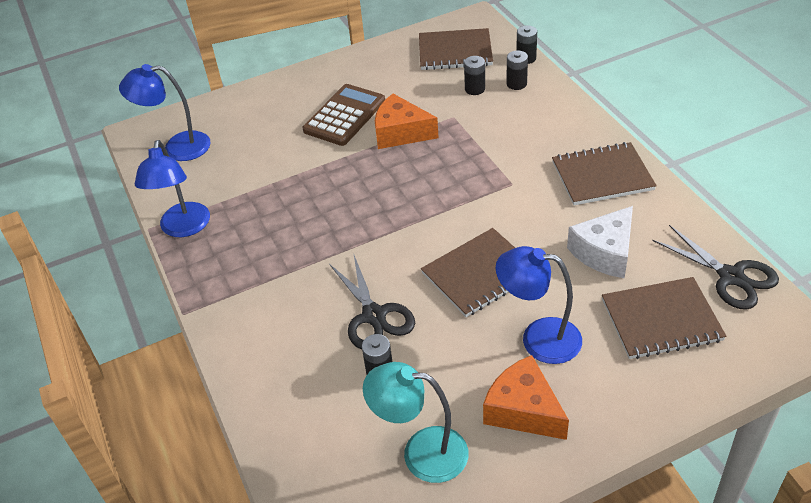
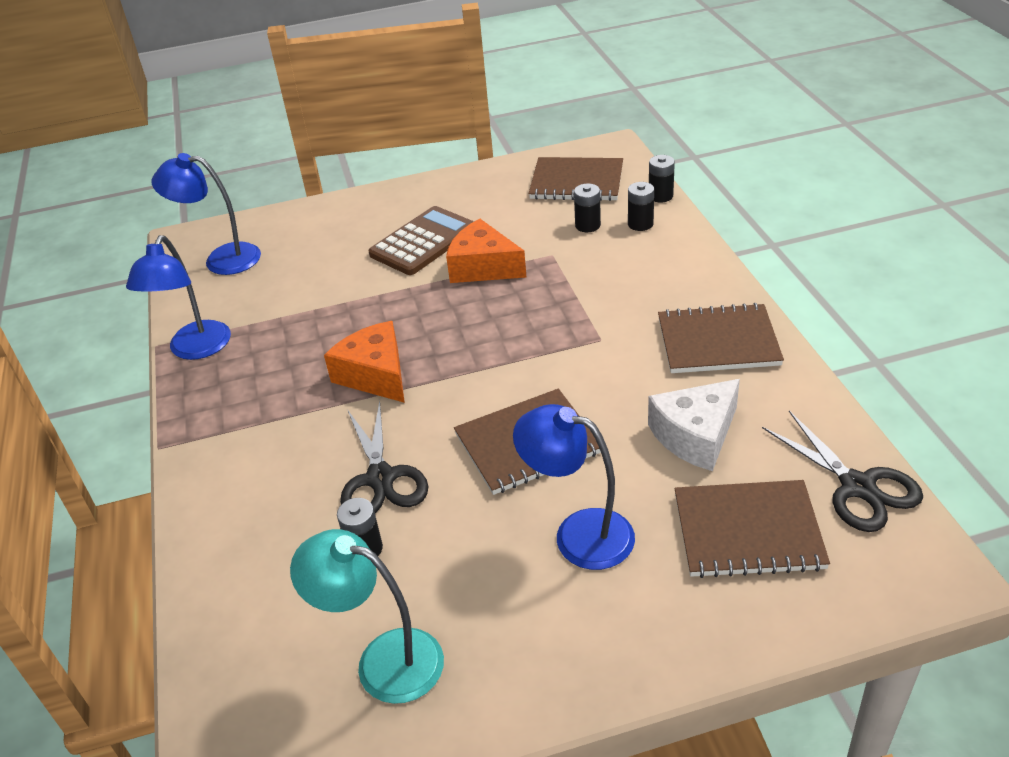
camera: 10 degrees right, 5 degrees down
orange cheese [483,355,569,440] -> orange cheese moved to [324,321,405,403]

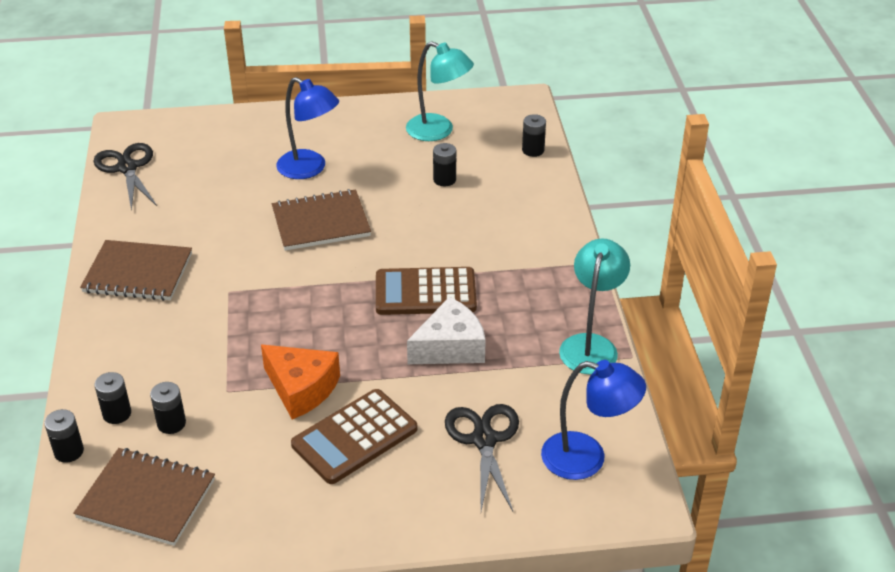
camera: 175 degrees left, 0 degrees up
blue lamp [126,235,231,360] -> turquoise lamp [559,238,630,375]
orange cheese [324,321,405,403] -> brown calculator [376,267,477,315]
black scissors [340,400,429,513] -> black scissors moved to [445,404,519,513]
white cheese [648,379,740,471] -> white cheese moved to [407,297,486,364]
brown notebook [675,480,830,578] -> none
none -> black battery [522,114,546,157]

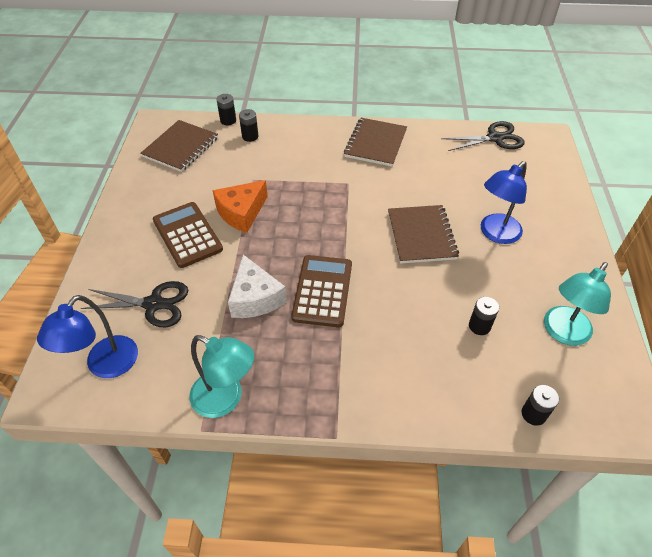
camera: 100 degrees right, 10 degrees up
black battery [150,382,186,434] -> none

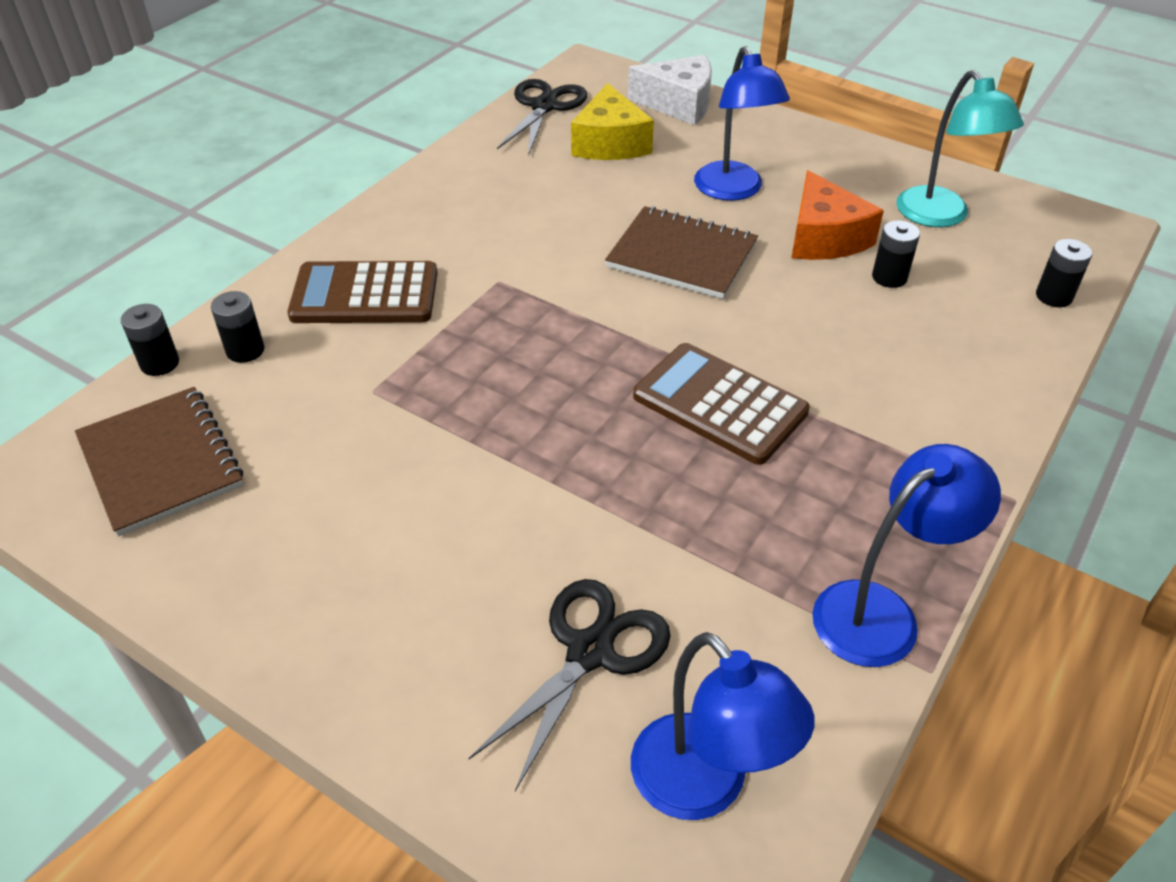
camera: 60 degrees left, 5 degrees down
brown calculator [153,202,223,268] -> brown calculator moved to [287,261,438,323]
turquoise lamp [189,335,254,418] -> blue lamp [812,444,1001,667]
orange cheese [213,180,268,233] -> orange cheese moved to [791,170,884,260]
white cheese [228,255,287,318] -> white cheese moved to [628,55,712,125]
brown notebook [344,118,407,167] -> none
none -> yellow cheese [571,83,654,160]

